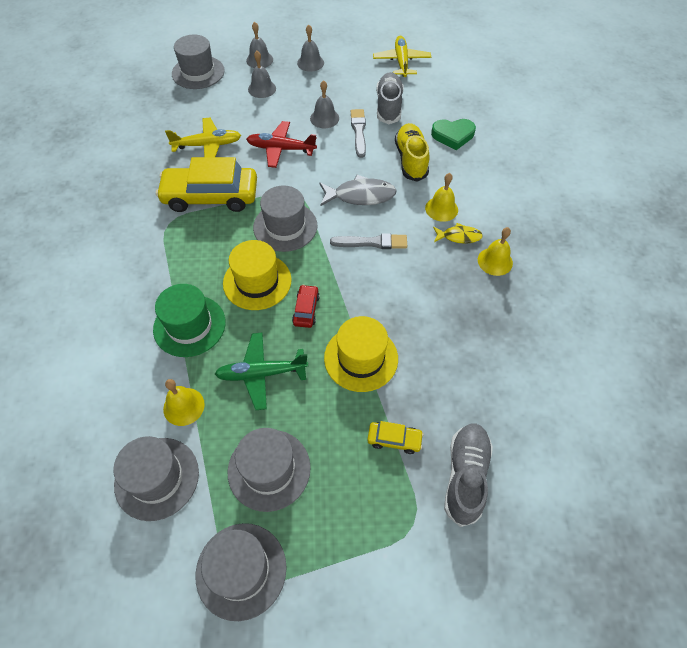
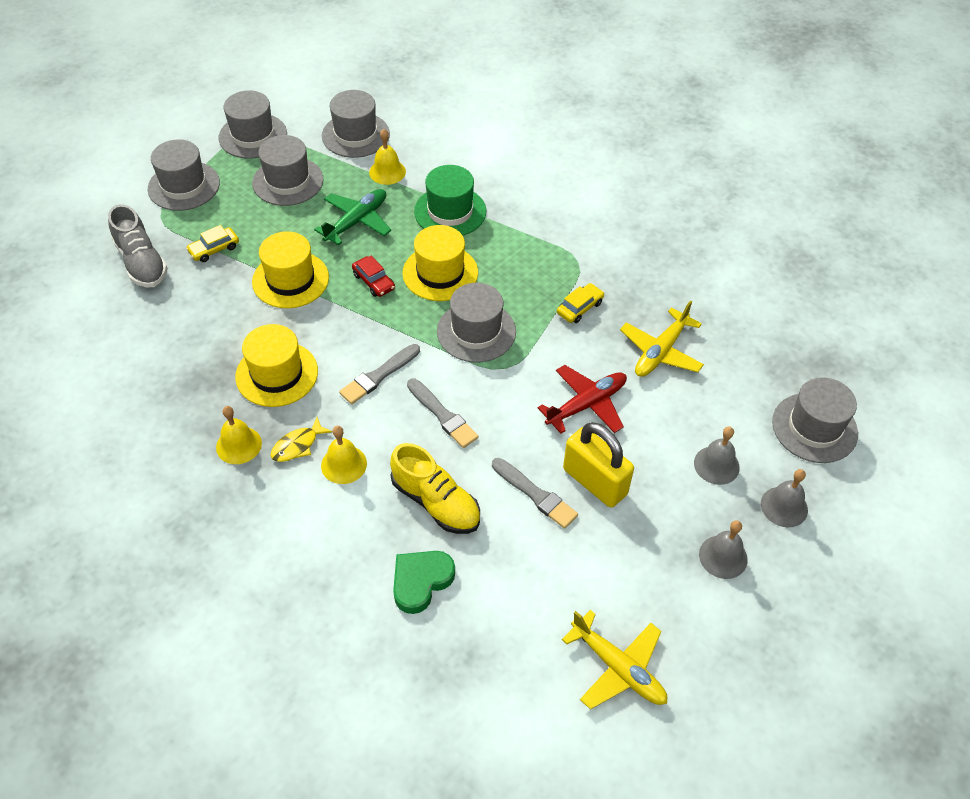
camera: 135 degrees right, 5 degrees down
yellow car [156,157,257,212] -> yellow car [557,283,604,323], size x0.44
grey bell [310,80,339,128] -> yellow padlock [563,422,634,508]
grey fish [320,175,397,206] -> grey brush [407,379,479,448]
grey shoe [376,72,404,124] -> none
none -> grey hat [148,139,220,211]
none -> yellow hat [235,324,318,407]

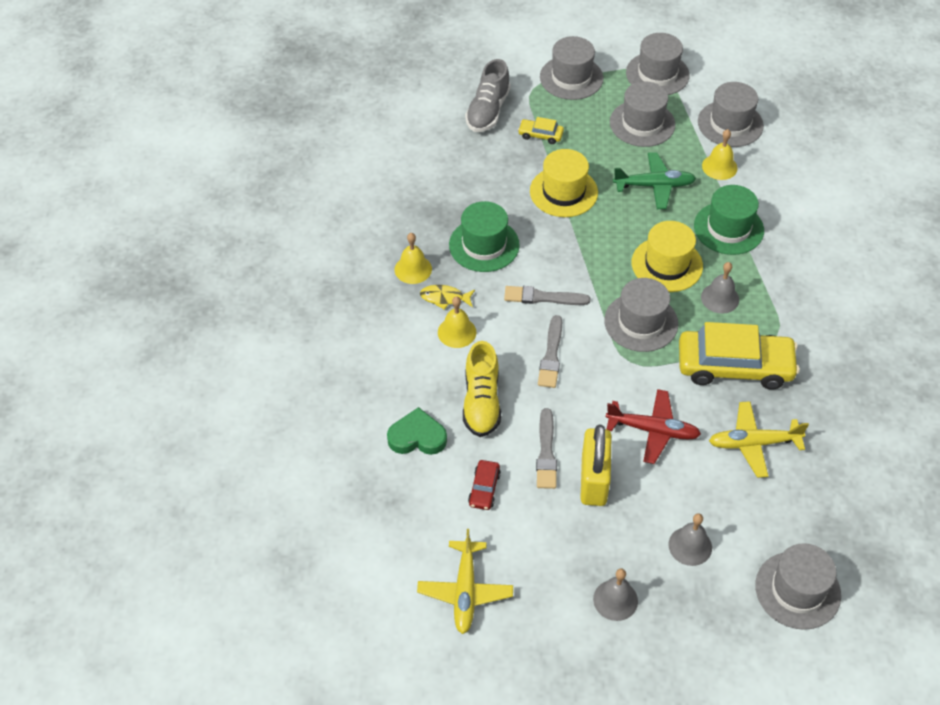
camera: 50 degrees right, 0 degrees up
yellow hat [235,324,318,407] -> green hat [449,201,520,272]
red car [352,256,395,297] -> red car moved to [468,460,501,510]
yellow car [557,283,604,323] -> yellow car [679,322,800,390], size x2.29
grey bell [761,469,808,527] -> grey bell moved to [701,262,739,314]

